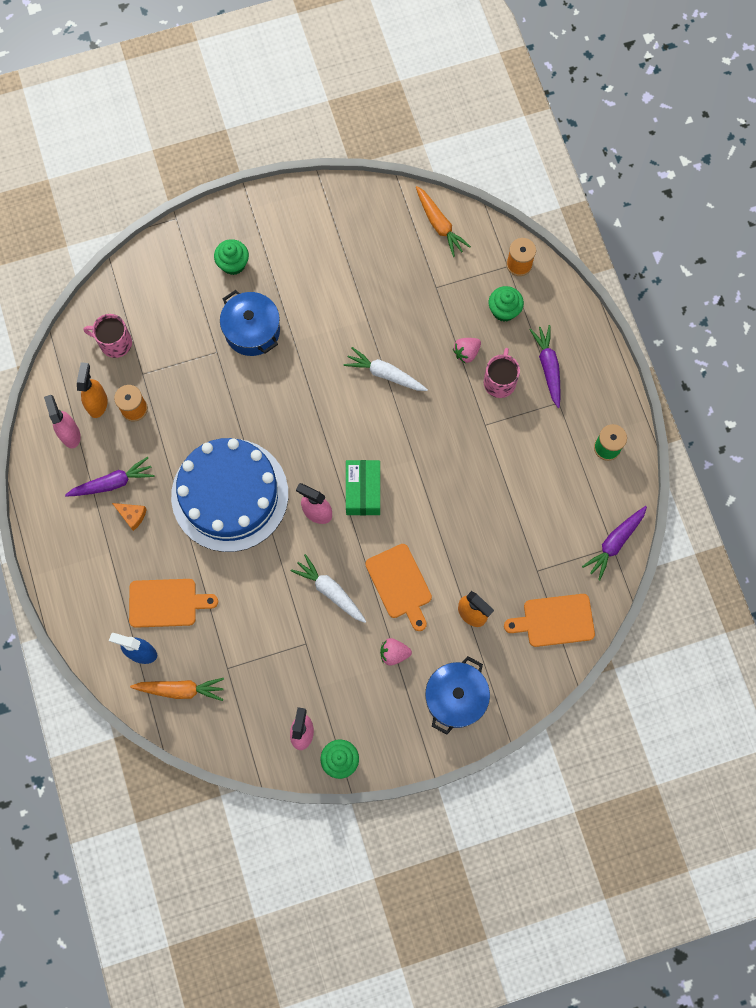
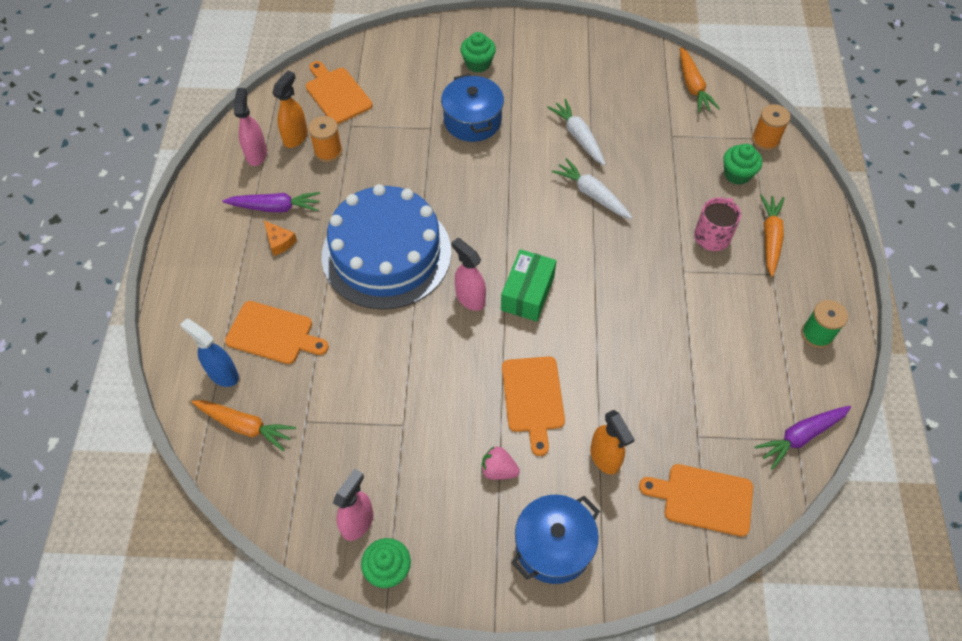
camera: 20 degrees right, 15 degrees down
pink mug [84,314,132,358] -> orange cutting board [306,61,373,124]
white carrot [291,554,367,623] -> white carrot moved to [547,99,606,166]
pink strawberry [453,338,481,364] -> none
purple carrot [529,325,560,408] -> orange carrot [760,194,785,277]

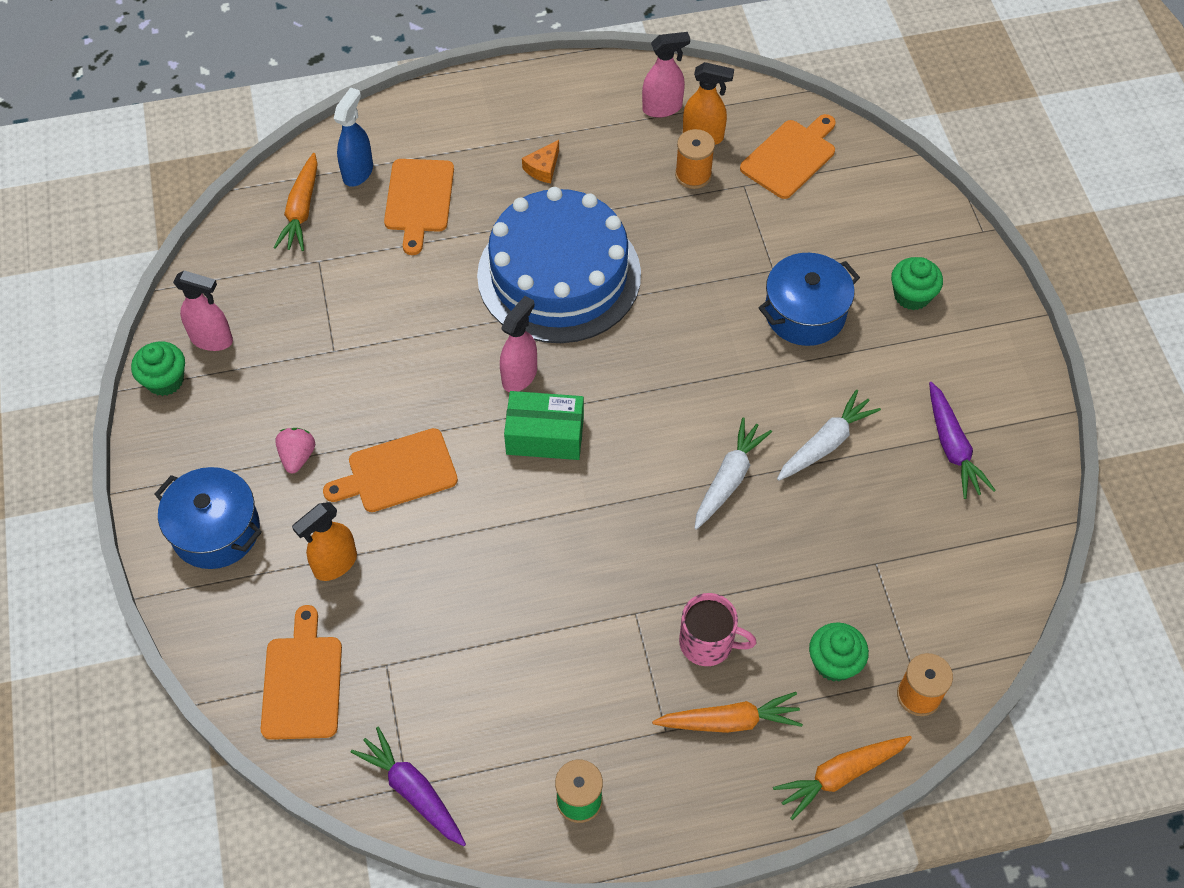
camera: 75 degrees right, 0 degrees up
purple carrot [223,192,320,212] -> purple carrot moved to [929,382,996,499]
orange carrot [680,47,720,113] -> orange carrot moved to [773,736,912,820]

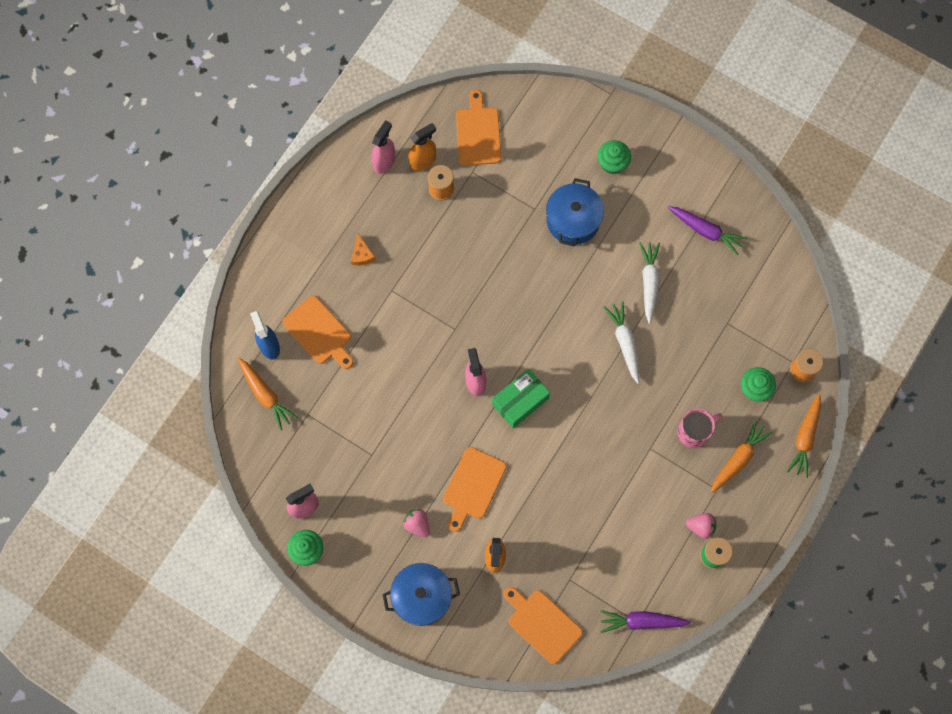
camera: 45 degrees left, 15 degrees up
blue cake [477,187,641,343] -> none
none -> pink strawberry [686,513,716,539]

